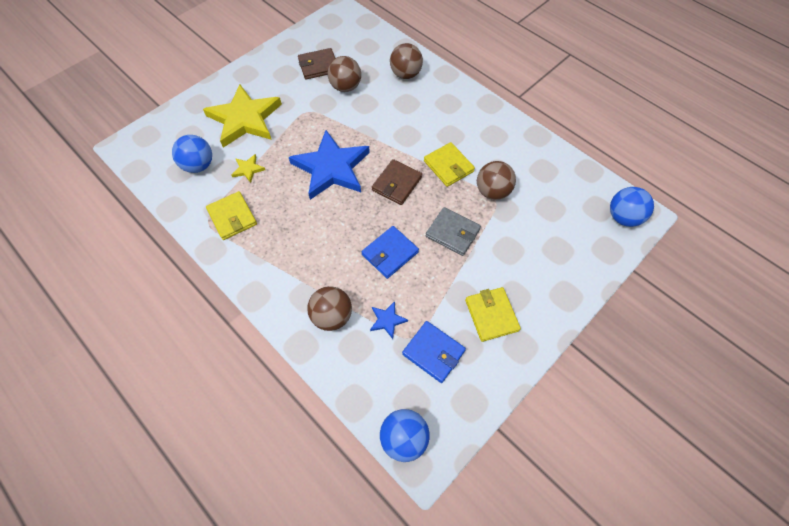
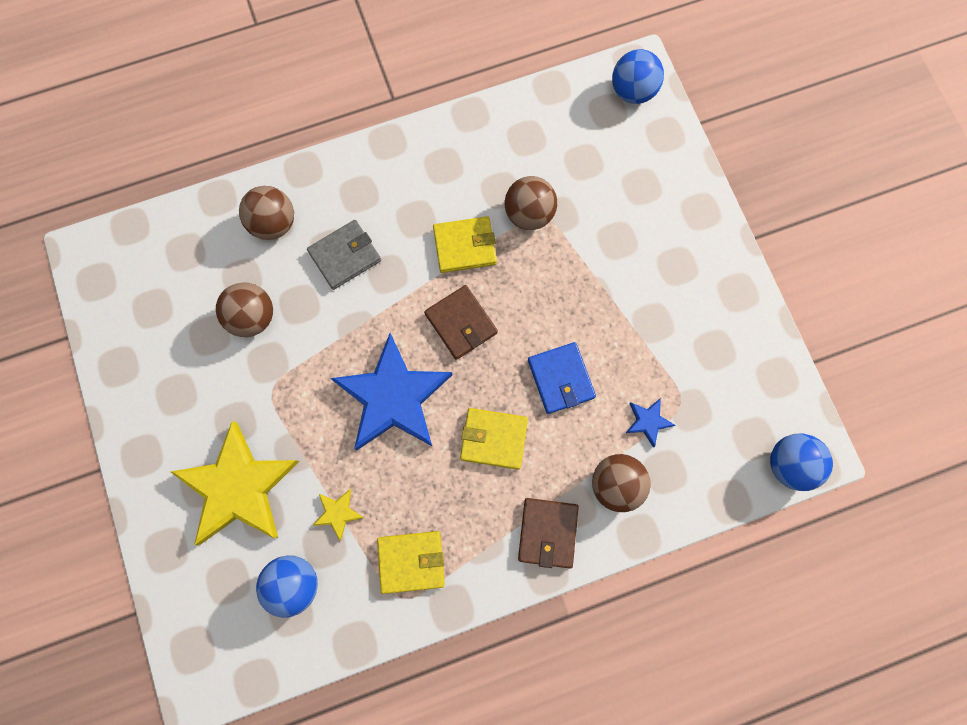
camera: 65 degrees left, 15 degrees up
brown wallet [298,48,335,79] -> brown wallet moved to [518,498,579,569]
blue wallet [402,321,466,383] -> none
grey wallet [426,207,481,256] -> grey wallet moved to [307,220,381,290]
yellow wallet [465,287,521,342] -> yellow wallet moved to [460,408,528,469]

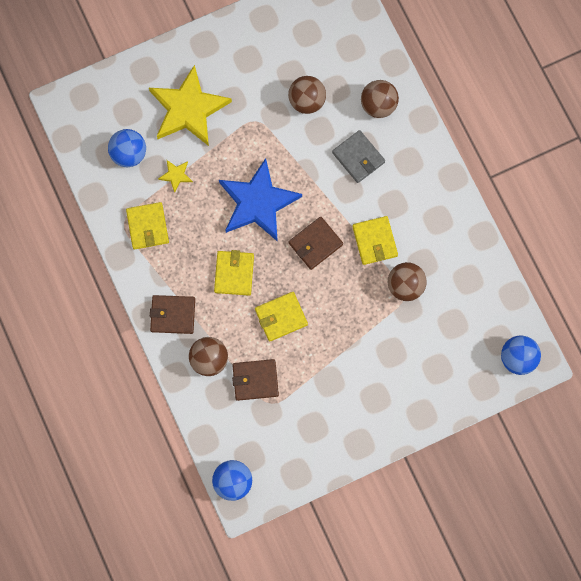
camera: 85 degrees right, 0 degrees up
blue wallet [528,342,596,414] -> yellow wallet [255,292,308,342]
blue star [626,398,675,447] -> brown wallet [232,359,279,401]

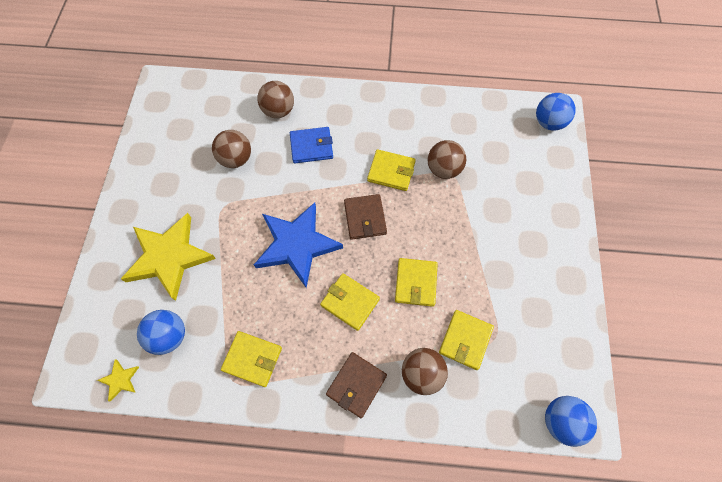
camera: 60 degrees left, 10 degrees down
yellow star [158,160,193,193] -> yellow star moved to [97,359,139,402]
brown wallet [232,359,279,401] -> yellow wallet [439,310,494,370]
grey wallet [332,130,385,183] -> blue wallet [290,127,333,163]

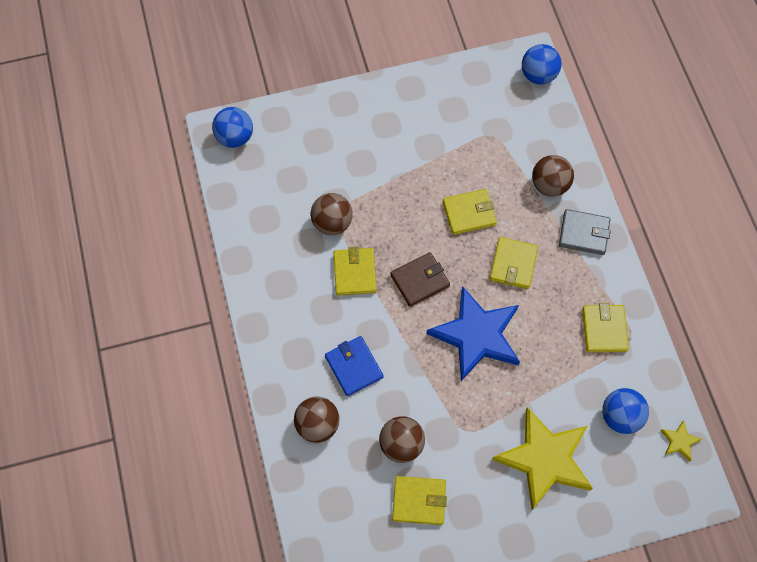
camera: 110 degrees left, 0 degrees up
brown wallet [326,352,387,418] -> grey wallet [559,209,610,255]
yellow wallet [439,310,494,370] -> yellow wallet moved to [392,476,447,525]

